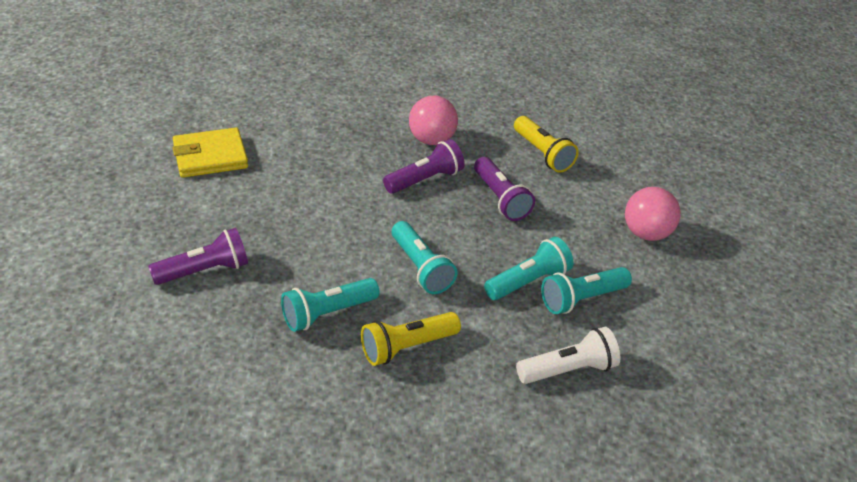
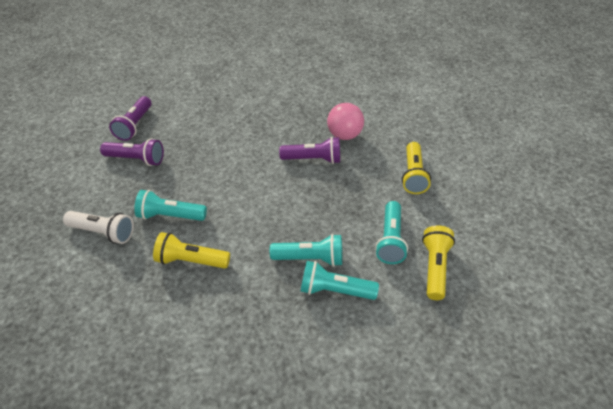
camera: 40 degrees right, 5 degrees up
yellow wallet [173,128,248,178] -> none
turquoise flashlight [392,221,458,294] -> turquoise flashlight moved to [375,201,408,264]
purple flashlight [474,157,535,221] -> purple flashlight moved to [109,96,151,141]
white flashlight [516,327,621,384] -> white flashlight moved to [63,211,134,244]
pink ball [625,187,681,241] -> yellow flashlight [422,225,455,300]

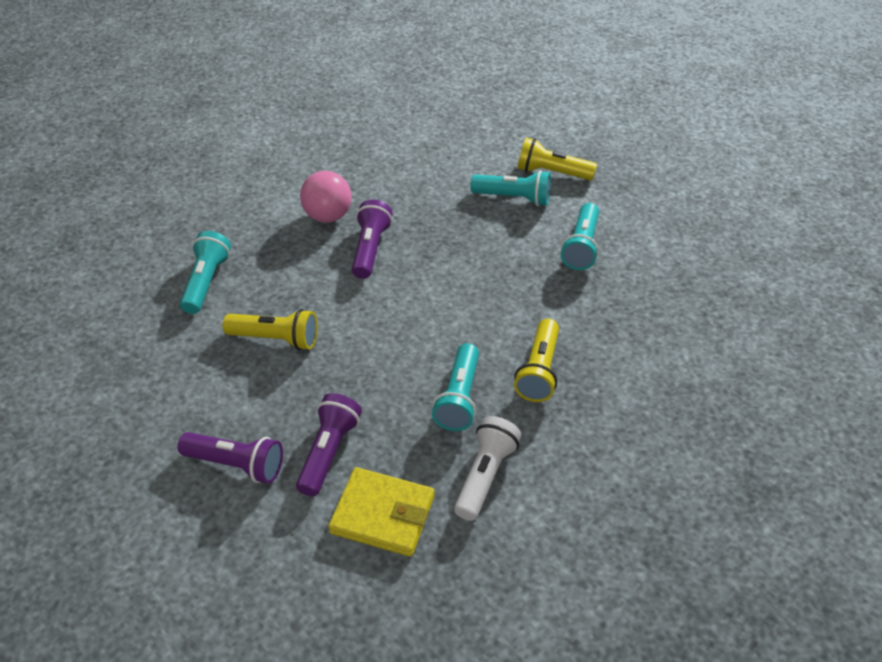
camera: 85 degrees left, 0 degrees up
turquoise flashlight [270,234,342,267] -> turquoise flashlight moved to [180,231,231,314]
yellow flashlight [402,142,431,194] -> yellow flashlight moved to [223,309,318,350]
none -> yellow wallet [328,467,434,557]

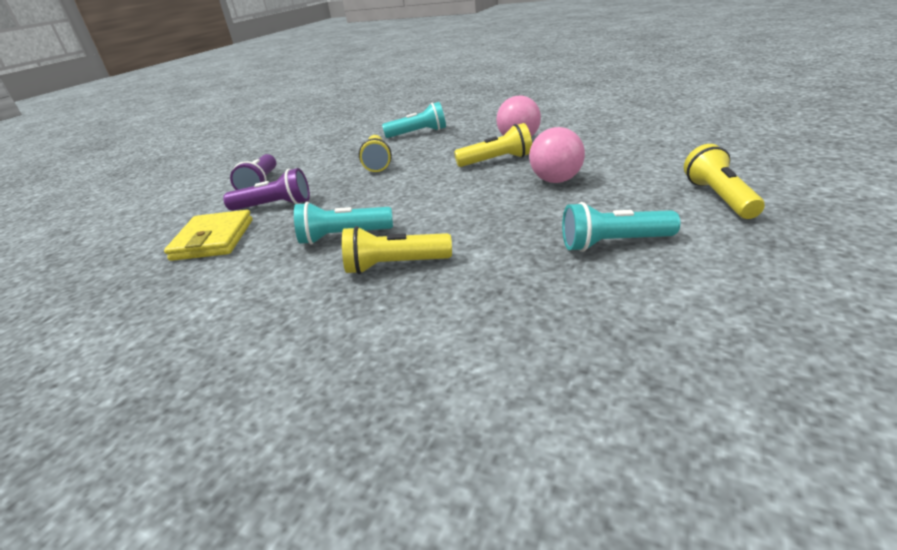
camera: 75 degrees right, 15 degrees down
purple flashlight [352,200,392,279] -> yellow flashlight [454,123,532,167]
white flashlight [454,416,521,521] -> none
turquoise flashlight [470,170,551,206] -> none
none -> pink ball [529,127,585,183]

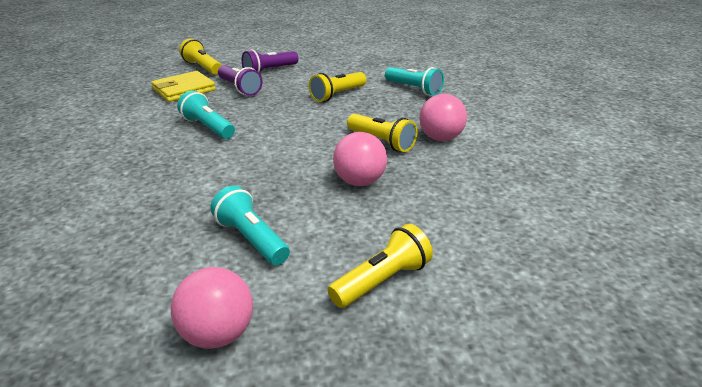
camera: 50 degrees right, 0 degrees up
yellow flashlight [342,226,452,274] -> yellow flashlight moved to [179,38,222,75]
none -> pink ball [171,267,253,349]

